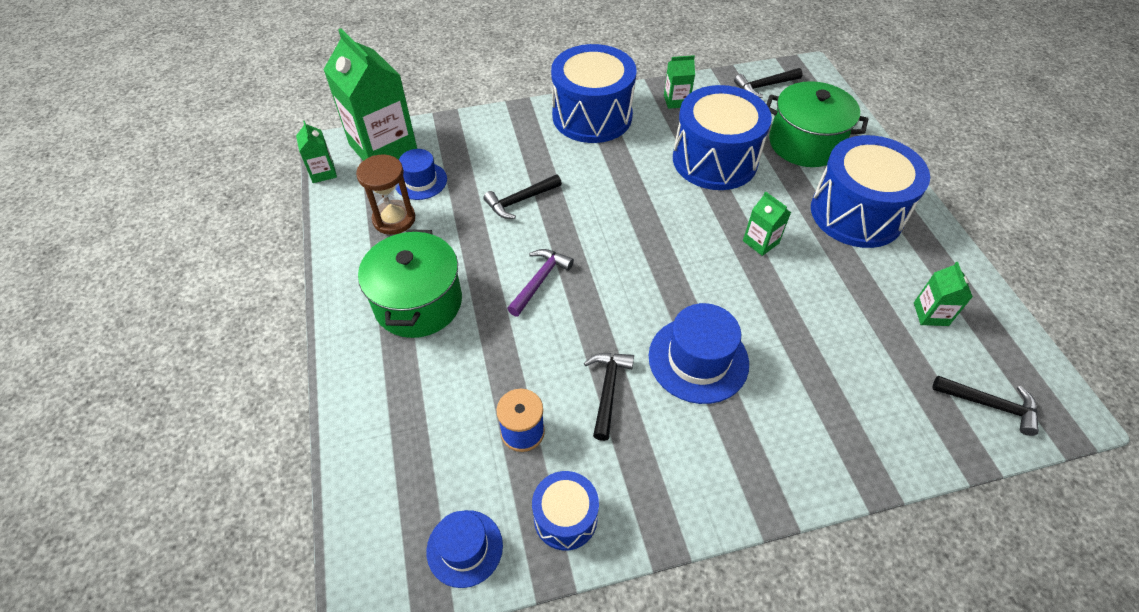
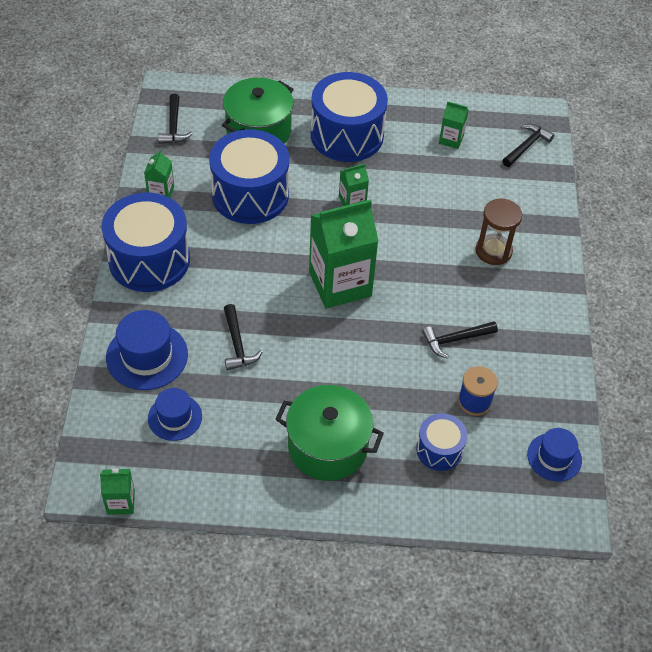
camera: 75 degrees left, 0 degrees up
green carton [323,29,417,161] -> green carton moved to [309,199,379,309]
brown hourglass [356,155,415,235] -> brown hourglass moved to [475,199,522,265]
purple hammer [507,249,574,316] -> none
blue drum [532,471,599,550] -> blue drum moved to [416,413,468,471]
black hammer [584,353,634,441] -> black hammer turned 45 degrees counterclockwise [422,321,498,359]
blue hat [649,303,749,404] -> blue hat moved to [106,310,188,390]

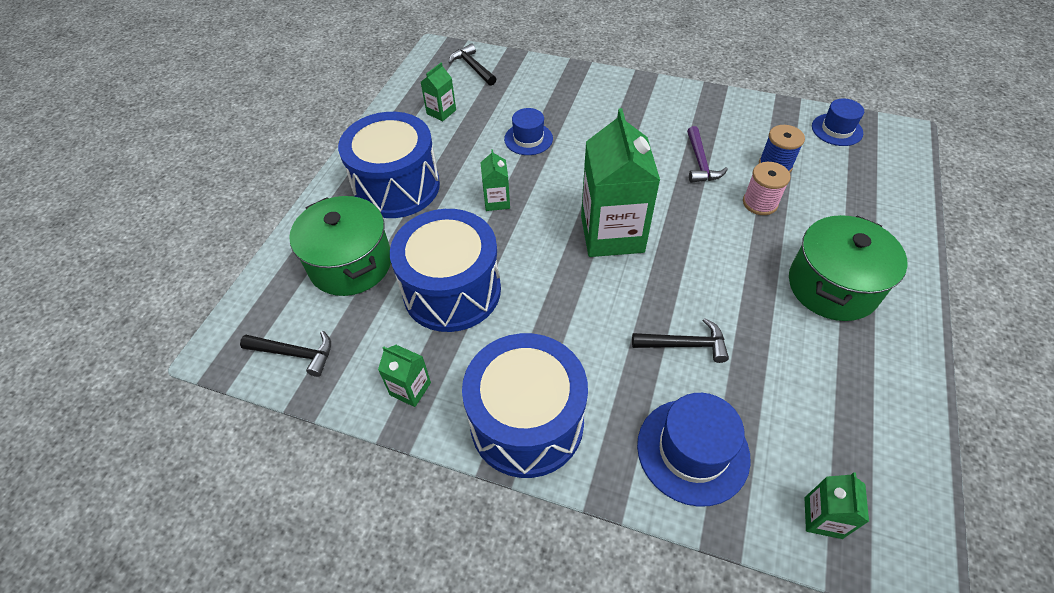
camera: 70 degrees left, 0 degrees up
green carton [100,468,135,515] -> green carton moved to [805,472,869,539]
blue hat [148,388,202,441] -> blue hat moved to [504,108,553,155]
blue drum [416,413,468,471] -> none
black hammer [422,321,498,359] -> purple hammer [687,126,728,183]
brown hourglass [475,199,522,265] -> none
none -> pink spool [743,162,791,215]

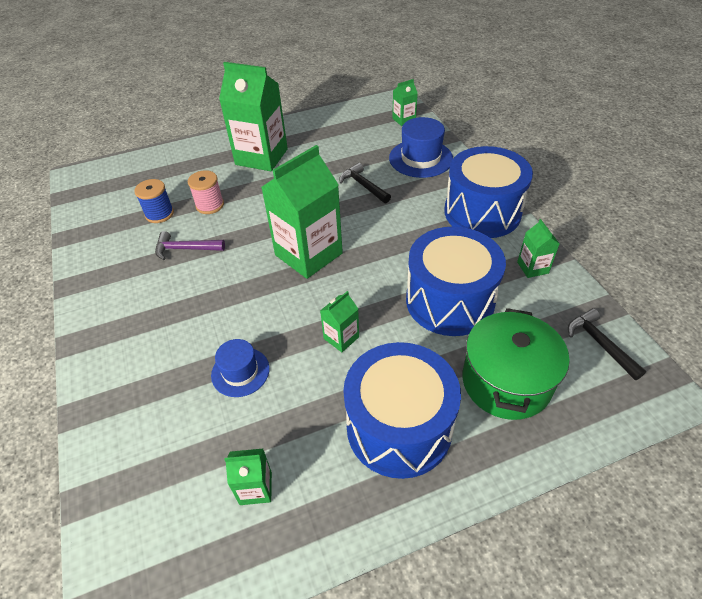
camera: 130 degrees left, 5 degrees down
black hammer [449,44,496,86] -> none
purple hammer [687,126,728,183] -> purple hammer turned 135 degrees counterclockwise [155,231,225,260]
green pot [789,215,908,321] -> green carton [219,62,288,171]
blue hat [812,99,864,146] -> none

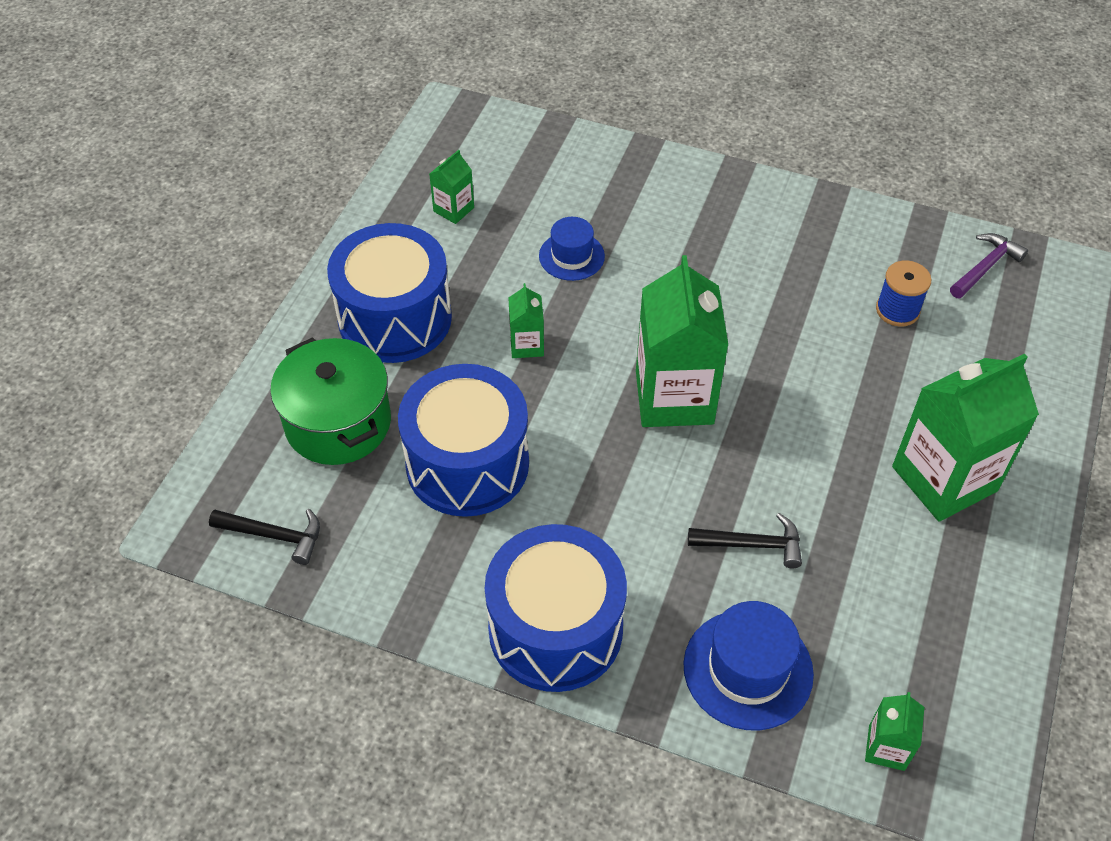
camera: 130 degrees right, 5 degrees up
purple hammer [155,231,225,260] -> purple hammer moved to [950,233,1028,298]
pink spool [188,170,224,214] -> none
green carton [517,219,560,278] -> none

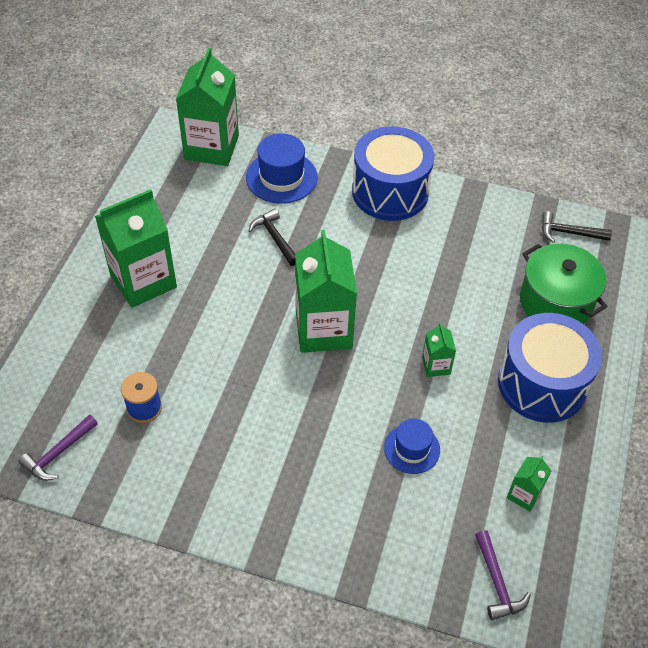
camera: 175 degrees right, 0 degrees up
blue drum [398,364,529,517] -> none
black hammer [688,513,802,568] -> black hammer turned 60 degrees clockwise [249,209,295,266]
green carton [865,692,924,771] -> green carton [176,48,239,166], size x2.18
none -> purple hammer [475,530,531,620]

